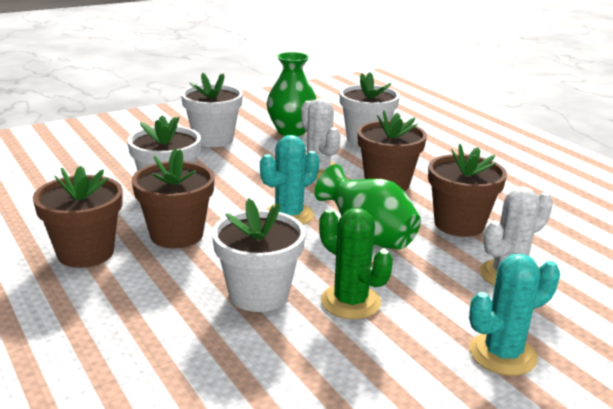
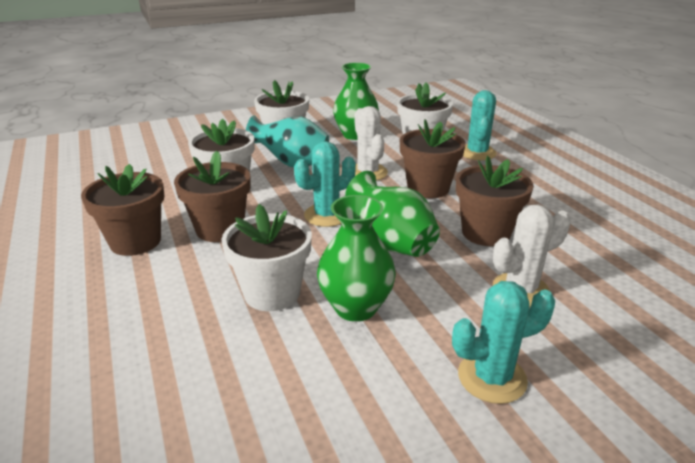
camera: 10 degrees right, 5 degrees up
green cactus [319,208,393,319] -> green vase [317,195,396,322]
none -> turquoise vase [246,115,329,167]
none -> turquoise cactus [463,90,497,160]

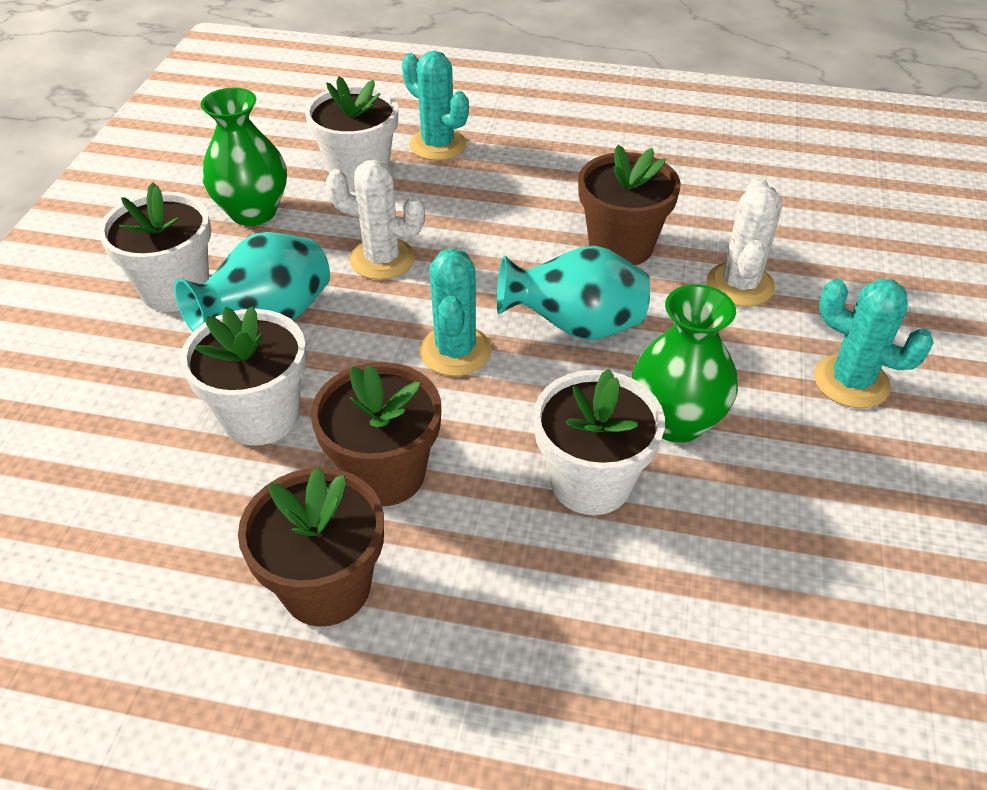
camera: 55 degrees left, 15 degrees up
green vase [345,171,440,257] -> turquoise vase [497,246,650,340]
brown flower pot [400,119,466,198] -> none
turquoise cactus [452,281,555,404] -> turquoise cactus turned 75 degrees counterclockwise [814,278,934,408]

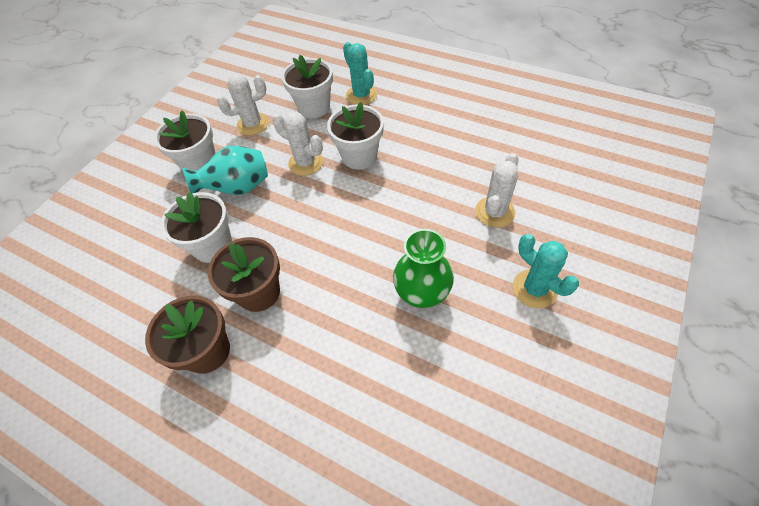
camera: 20 degrees right, 10 degrees up
green vase [200,88,287,226] -> white cactus [217,73,269,135]
turquoise cactus [420,248,492,376] -> none
turquoise vase [497,246,650,340] -> none
white flower pot [533,369,665,515] -> white flower pot moved to [327,102,384,170]
brown flower pot [578,145,680,265] -> none

